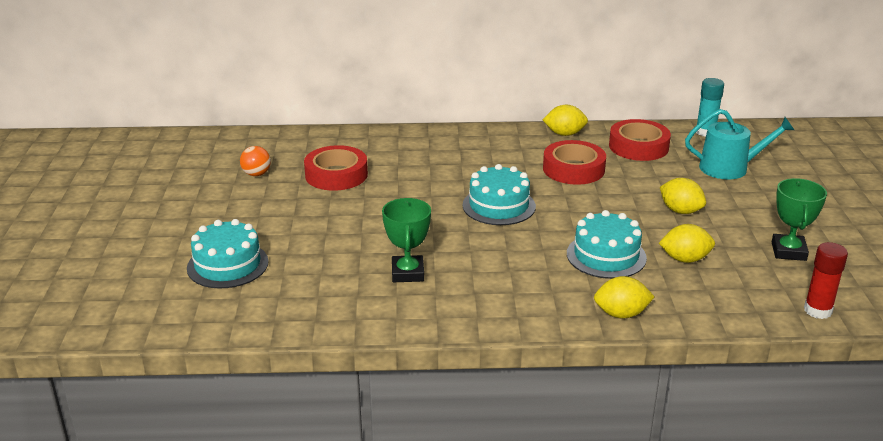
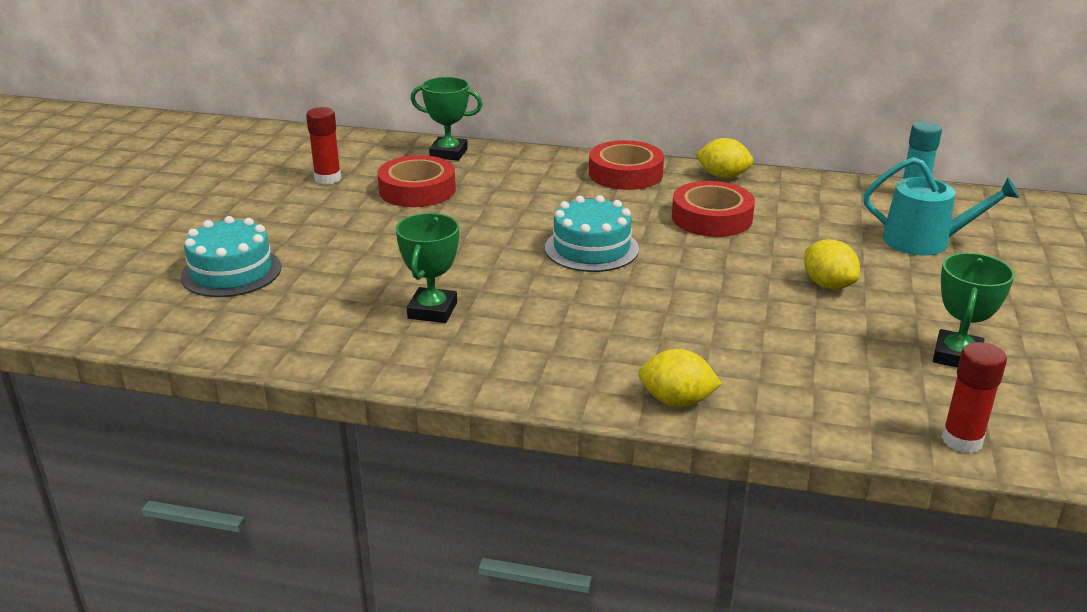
camera: 15 degrees right, 0 degrees up
orange ball [240,146,271,176] -> red glue stick [306,107,341,184]
turquoise cake [567,210,647,279] -> none
red tape [609,119,671,161] -> red tape moved to [589,140,664,190]
yellow lemon [659,224,715,263] -> none
none -> green trophy [411,77,483,161]

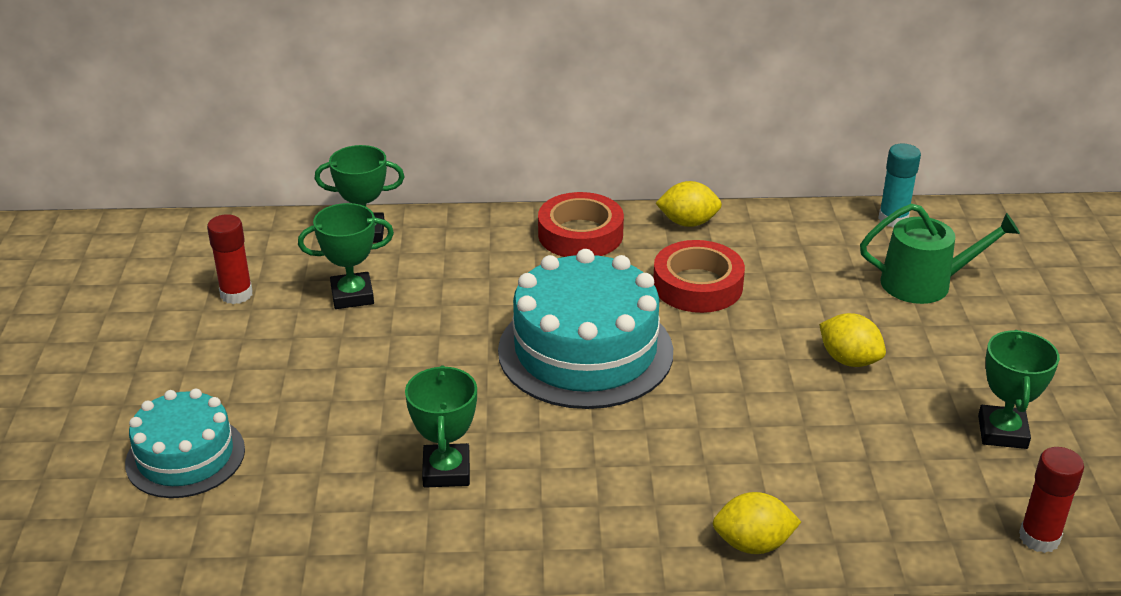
camera: 15 degrees left, 5 degrees up
red tape [377,155,456,207] -> green trophy [298,203,394,309]
turquoise cake [545,195,639,272] -> turquoise cake [498,249,673,409], size x1.65
turquoise watering can [864,157,1020,256] -> green watering can [860,204,1020,304]

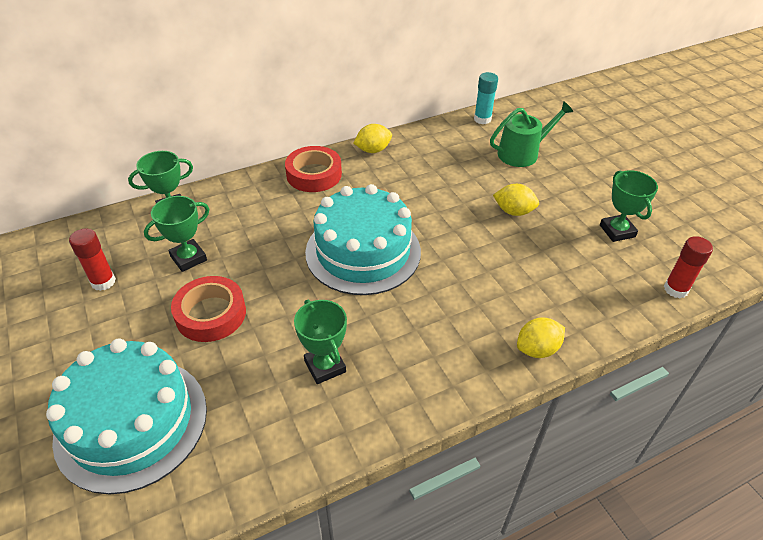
camera: 25 degrees left, 10 degrees up
turquoise cake [125,388,245,498] -> turquoise cake [46,339,207,495], size x1.65
red tape [653,240,745,313] -> red tape moved to [171,276,246,342]

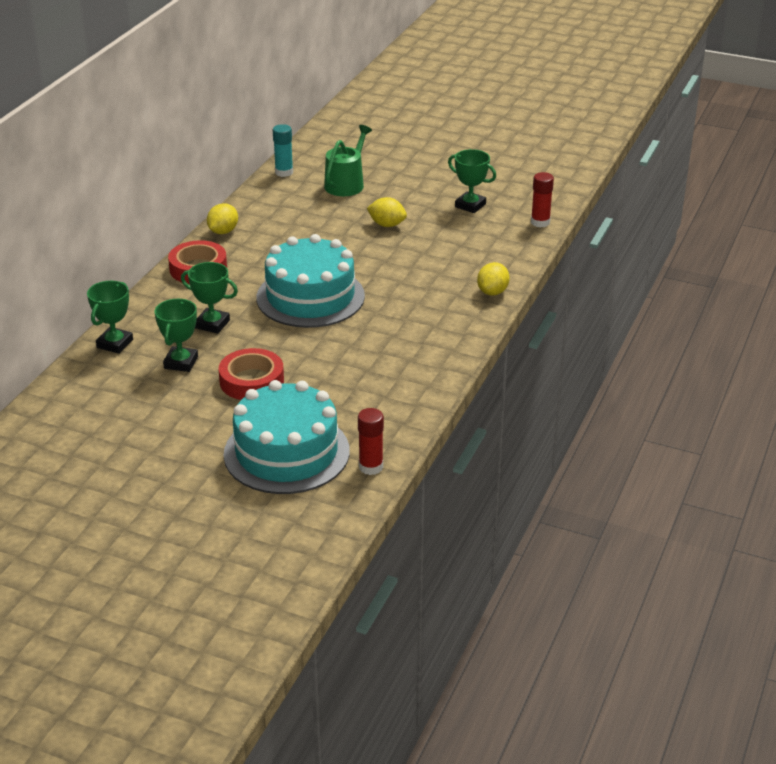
camera: 40 degrees left, 10 degrees down
red glue stick [69,229,116,291] -> red glue stick moved to [358,408,384,475]
green trophy [294,300,347,384] -> green trophy moved to [181,262,238,334]
yellow lemon [493,184,539,216] -> yellow lemon turned 45 degrees clockwise [367,197,407,227]

